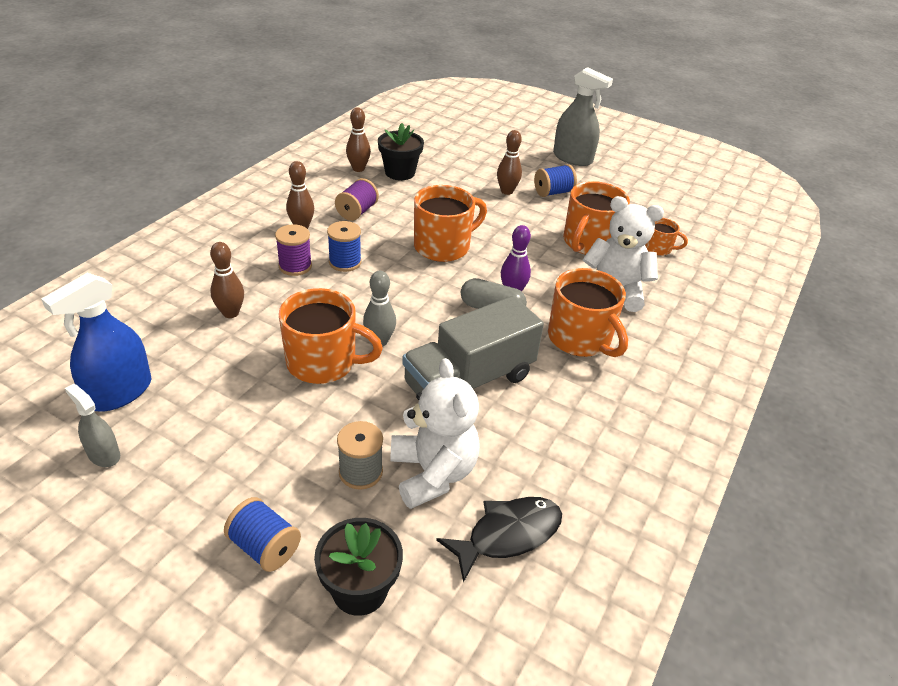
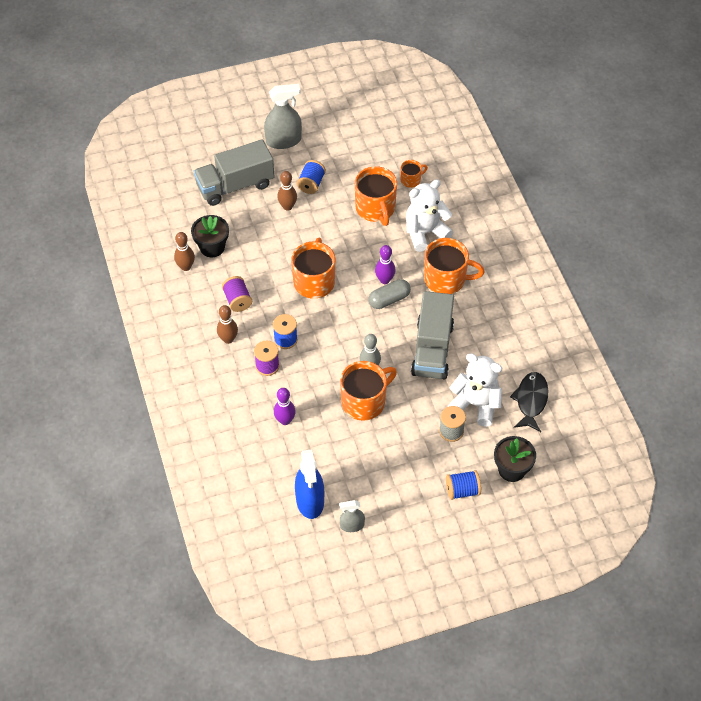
camera: 45 degrees left, 15 degrees up
brown bowling pin [210,242,244,318] -> purple bowling pin [274,388,296,425]
none -> grey truck [193,139,274,206]

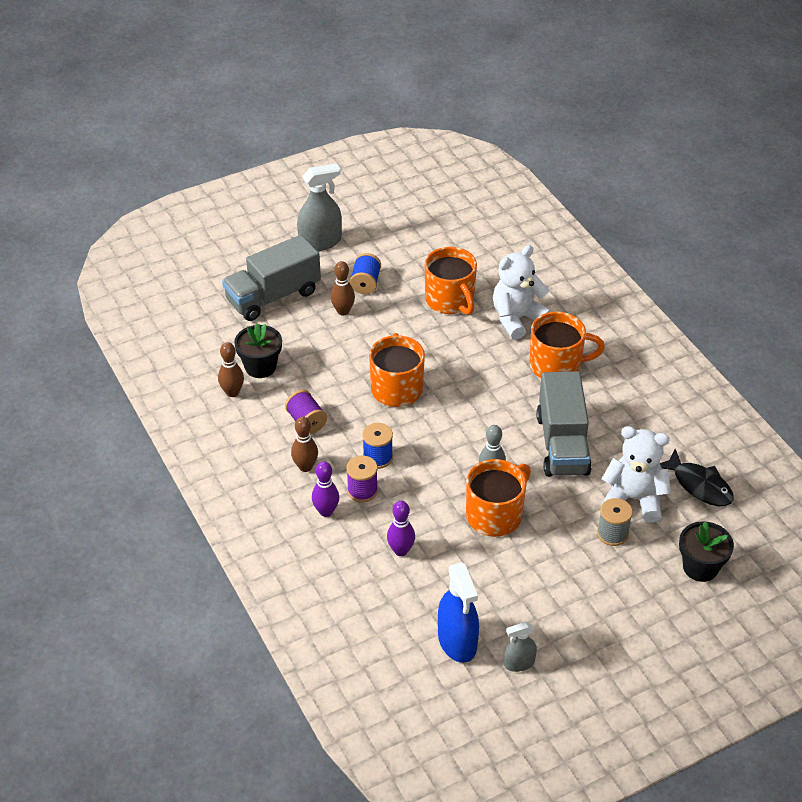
camera: 10 degrees left, 10 degrees down
grey capsule [368,279,411,309] -> none
purple bowling pin [375,245,396,284] -> purple bowling pin moved to [312,461,339,517]
orange mug [400,160,428,188] -> none
blue spool [446,470,481,500] -> none
black fish [510,372,548,432] -> black fish turned 135 degrees clockwise [660,449,734,506]

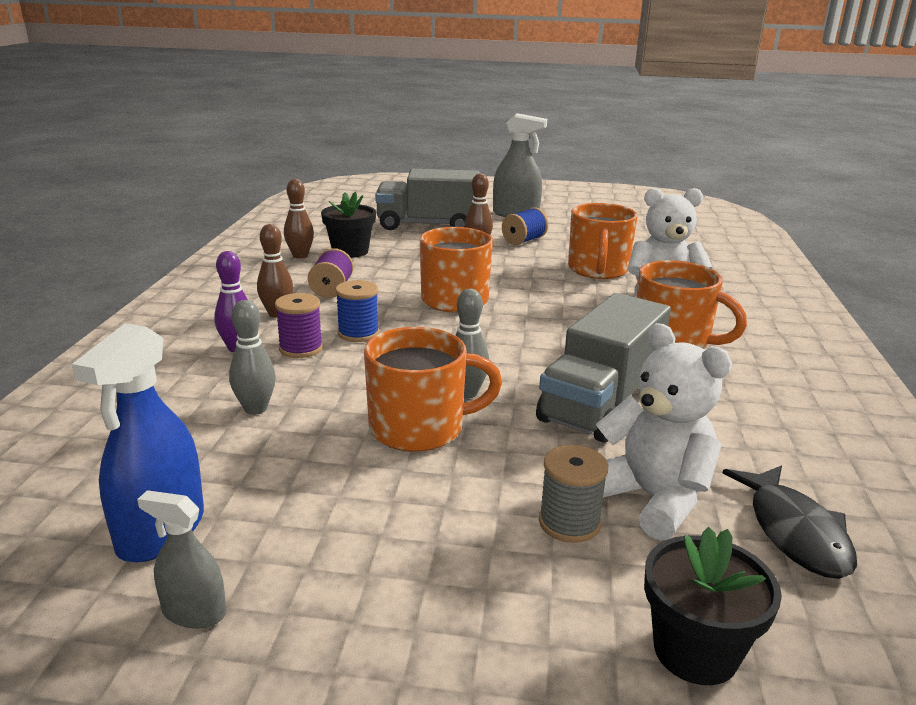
camera: 35 degrees right, 20 degrees down
purple bowling pin [387,501,415,556] -> grey bowling pin [229,300,276,415]

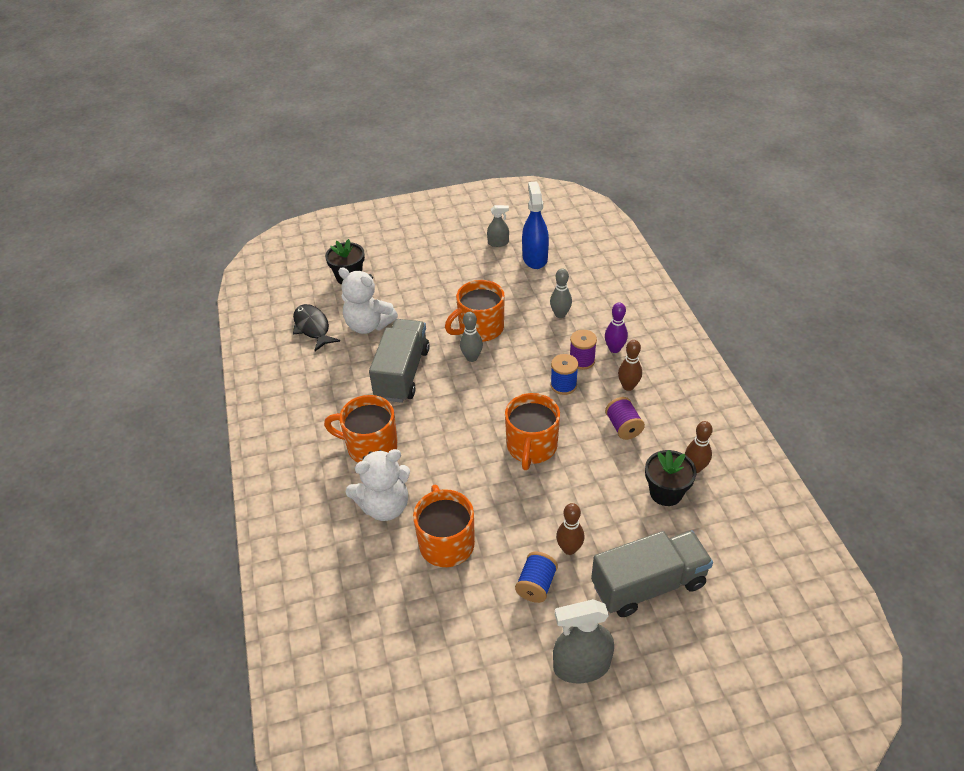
camera: 160 degrees right, 20 degrees up
grey spool [539,445,608,543] -> none

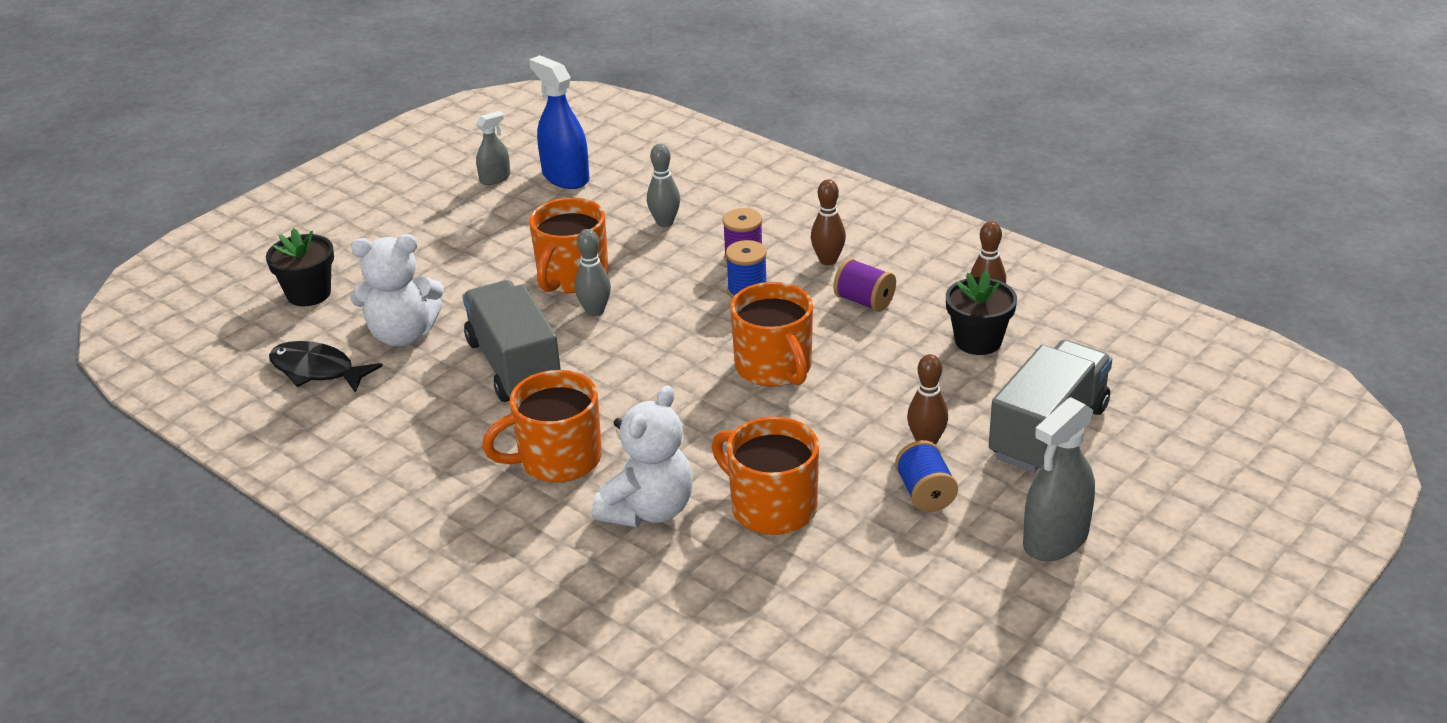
camera: 35 degrees left, 10 degrees down
purple bowling pin [605,302,628,353] -> none

